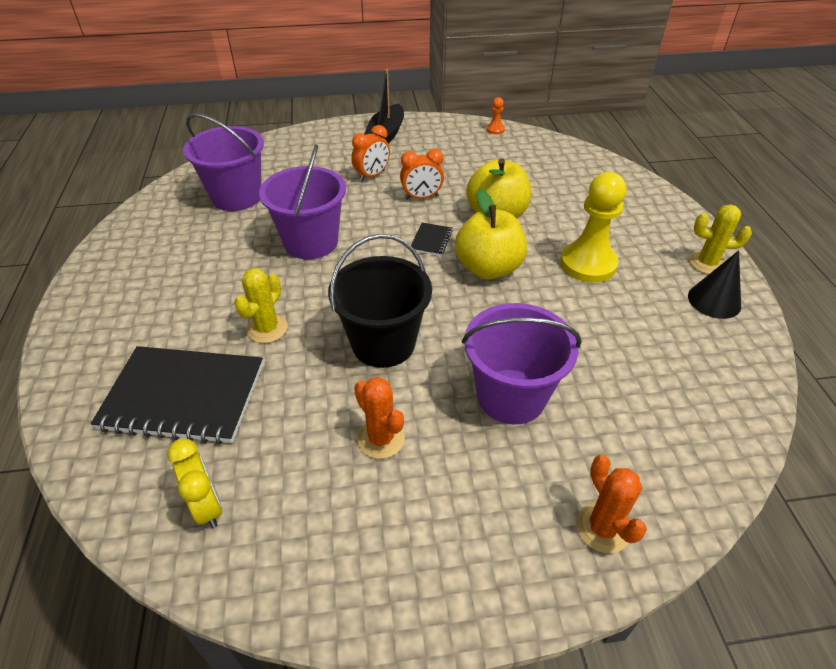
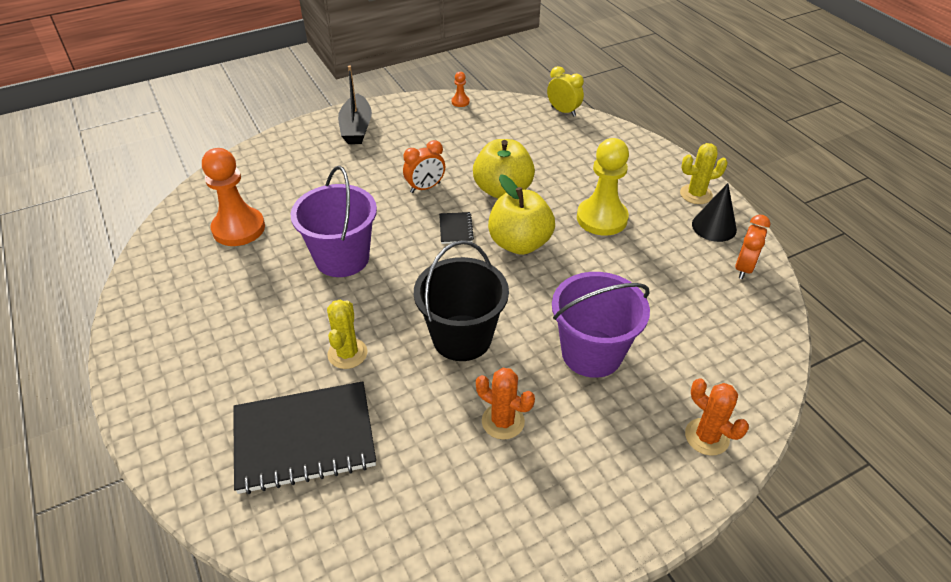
camera: 20 degrees left, 0 degrees up
yellow clock [167,439,222,528] -> yellow clock moved to [547,66,584,117]
purple bucket [183,113,264,211] -> orange pawn [202,148,265,246]
orange clock [351,125,390,181] -> orange clock moved to [735,215,770,279]

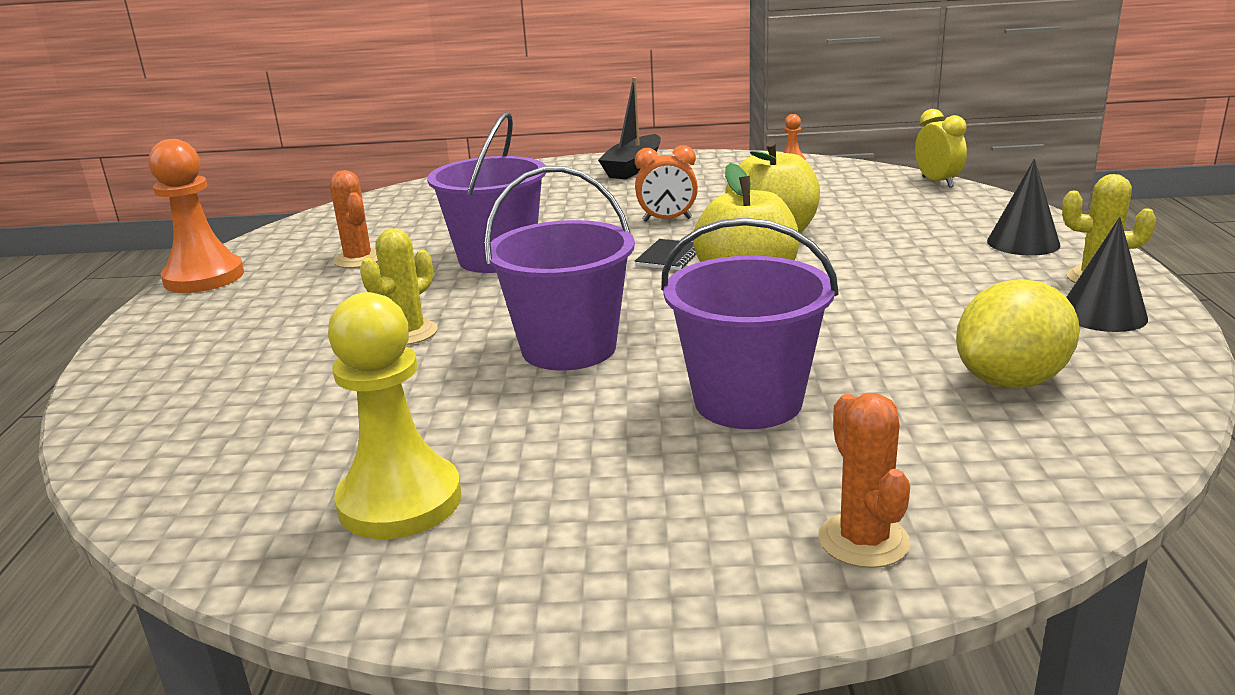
camera: 30 degrees right, 20 degrees down
orange pawn [202,148,265,246] -> orange pawn moved to [149,139,244,293]
black notebook [233,381,376,494] -> none
black bucket [414,240,509,361] -> purple bucket [484,166,635,371]
orange cactus [476,368,535,440] -> orange cactus moved to [330,170,378,268]
yellow pawn [577,138,629,236] -> yellow pawn moved to [328,292,462,539]
orange clock [735,215,770,279] -> none
none -> yellow lemon [956,279,1080,389]
none -> black cone [987,159,1060,256]

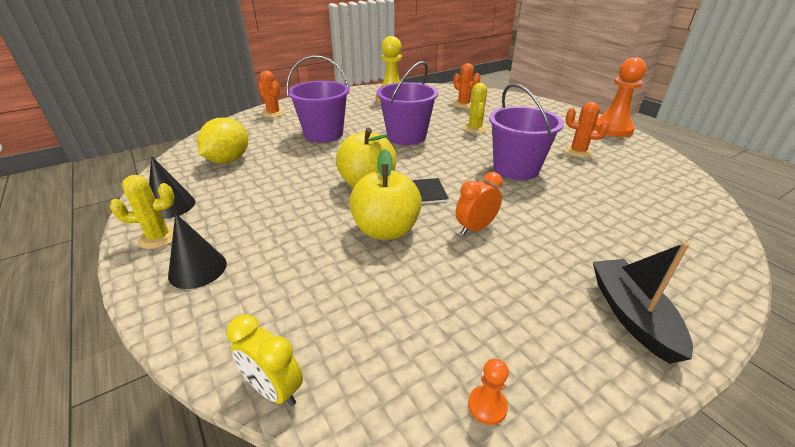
camera: 145 degrees right, 10 degrees up
none -> orange cactus [453,63,480,108]

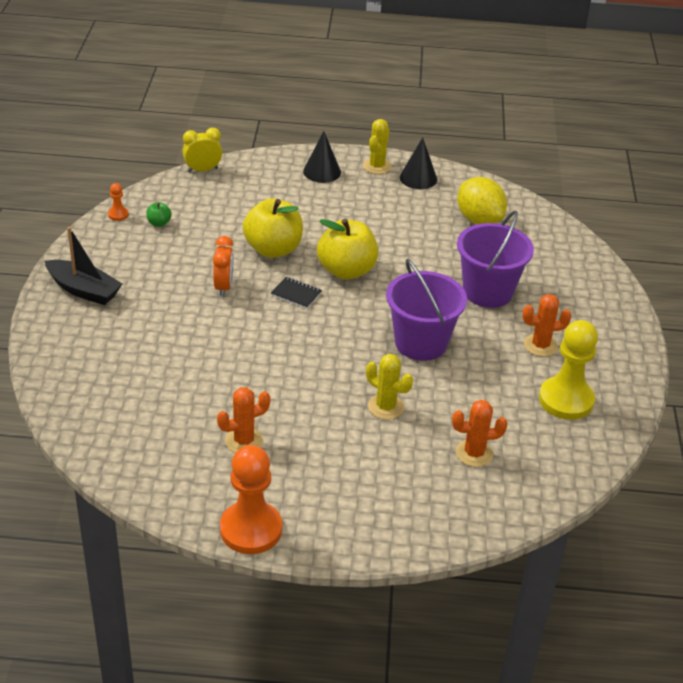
camera: 125 degrees right, 5 degrees up
orange cactus [258,70,285,118] -> orange cactus moved to [522,294,572,357]
purple bucket [489,83,564,180] -> none
none -> green apple [146,202,172,227]

